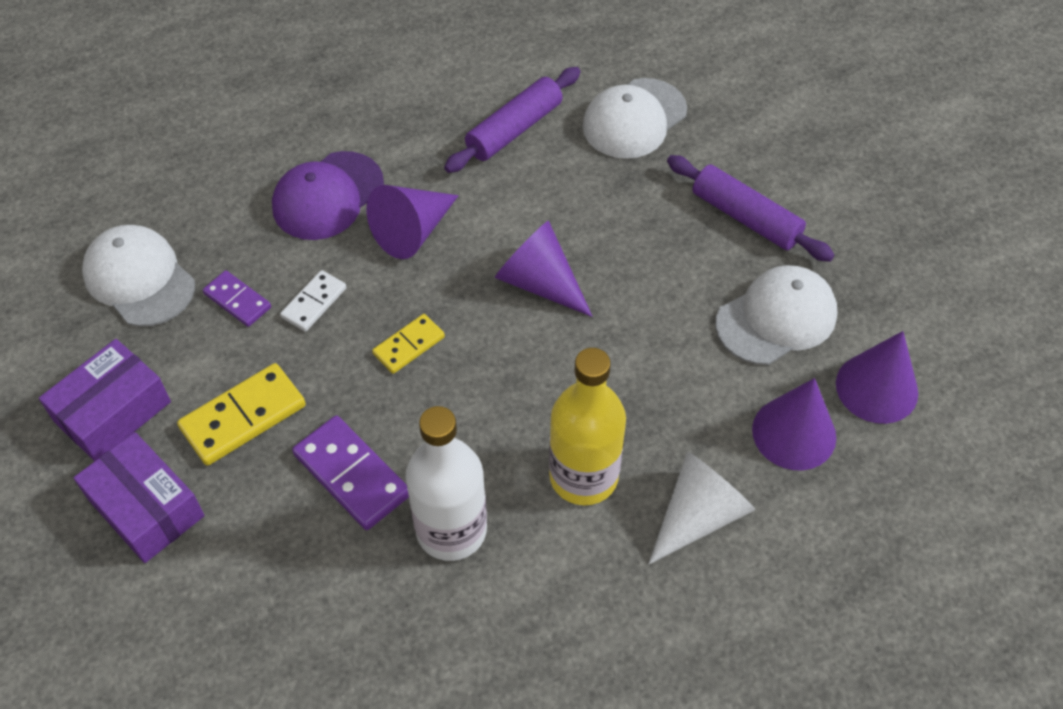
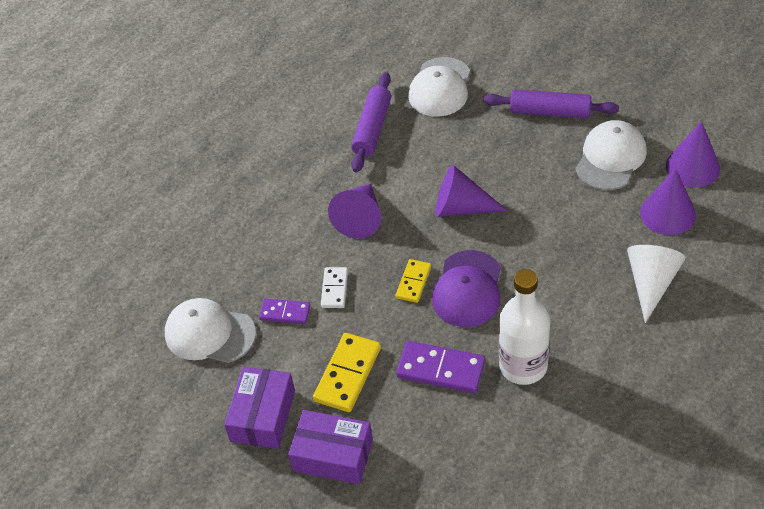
camera: 25 degrees left, 5 degrees down
purple cap [272,151,384,240] -> purple cap moved to [432,250,501,327]
yellow bottle [549,348,626,505] -> none

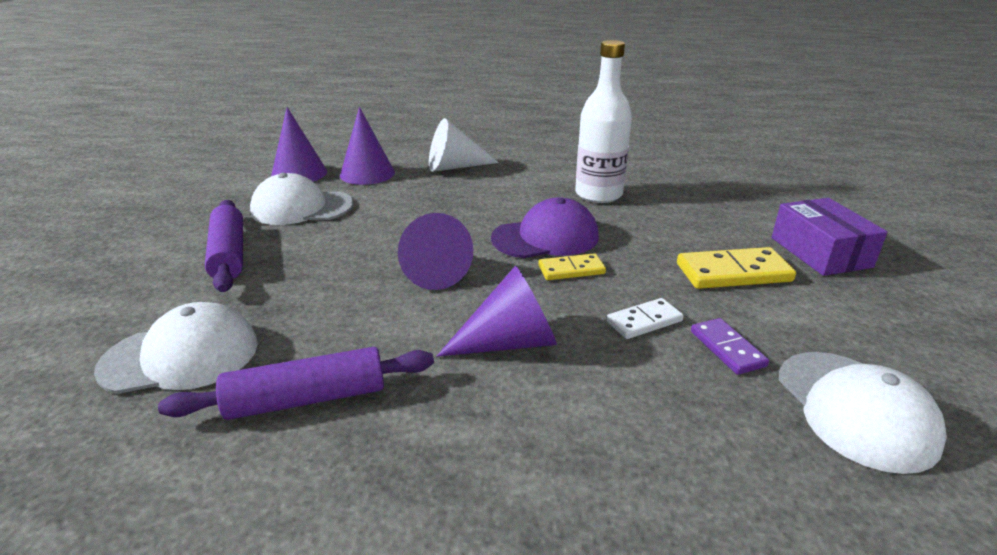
camera: 125 degrees left, 20 degrees down
purple box [224,367,295,449] -> none
purple domino [396,341,485,393] -> none

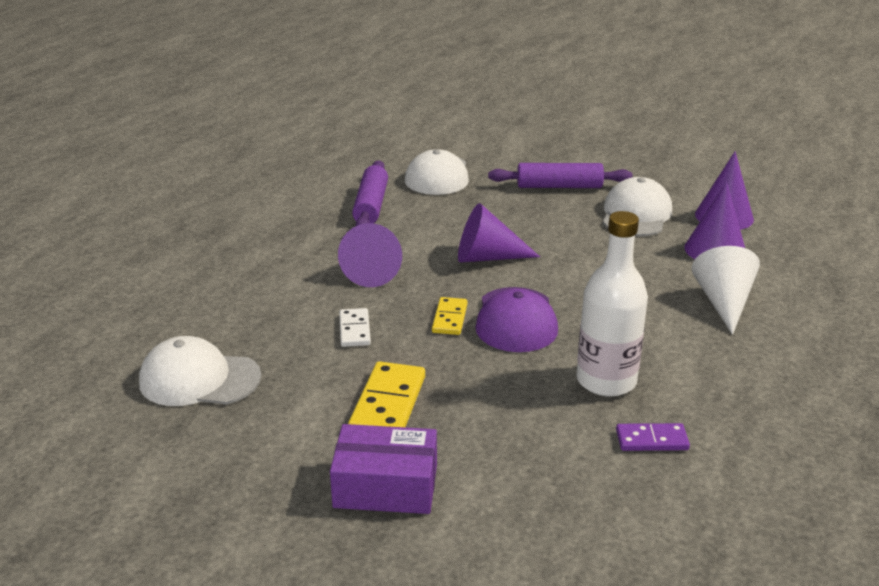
camera: 110 degrees right, 0 degrees up
purple domino [691,318,769,375] -> purple domino moved to [616,423,690,451]

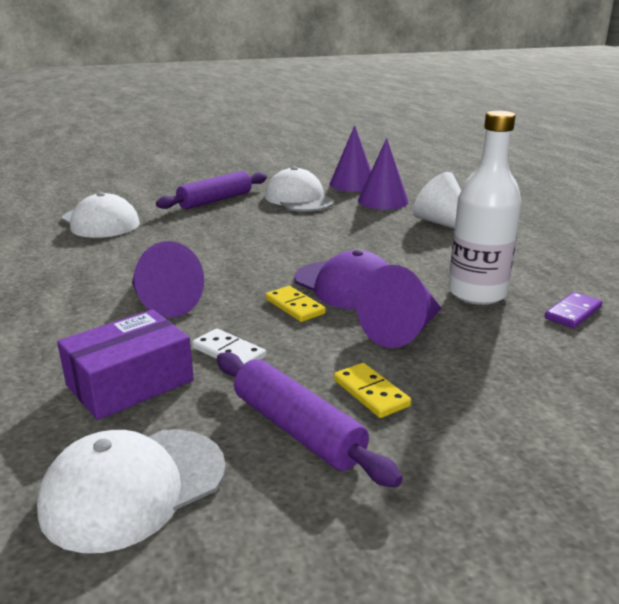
camera: 45 degrees left, 5 degrees down
purple box [330,424,437,514] -> purple box moved to [57,309,194,420]
yellow domino [348,361,425,427] -> yellow domino [334,363,411,418], size x0.61
purple rolling pin [352,160,388,226] -> purple rolling pin moved to [217,352,403,488]
purple cone [458,203,540,263] -> purple cone moved to [357,265,441,348]

